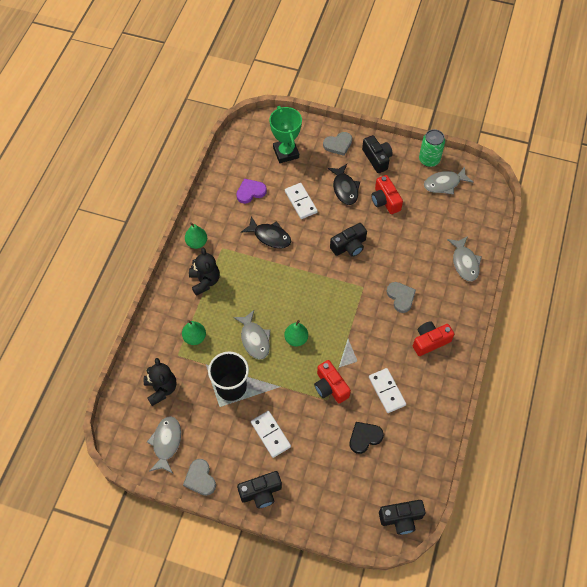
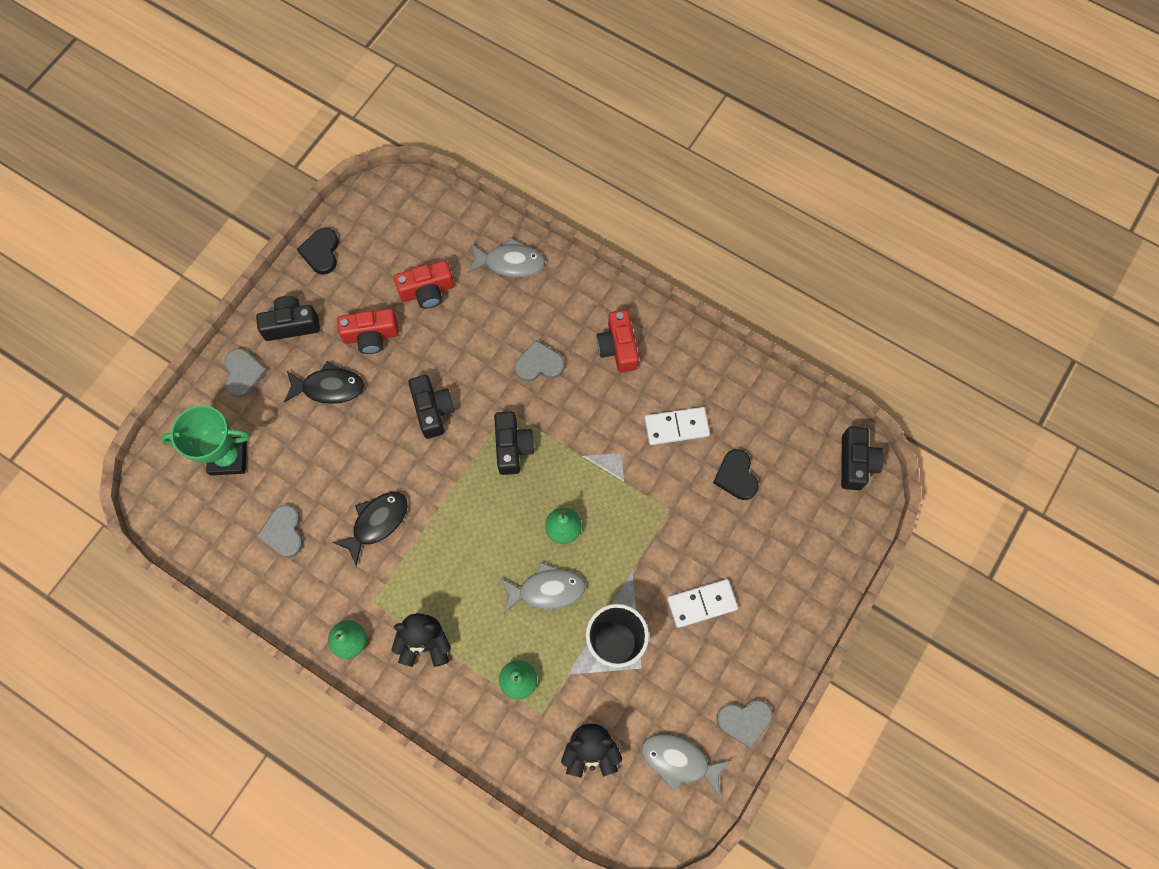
camera: 75 degrees left, 10 degrees up
purple heart [236,178,267,204] -> grey heart [257,505,303,557]
black camera [237,471,282,508] -> black camera moved to [494,411,535,475]
white domino [285,183,318,219] -> none
red camera [314,360,351,403] -> red camera moved to [394,260,454,309]
green can [419,129,445,167] -> black heart [297,228,339,275]
grey fish [424,166,473,194] -> none

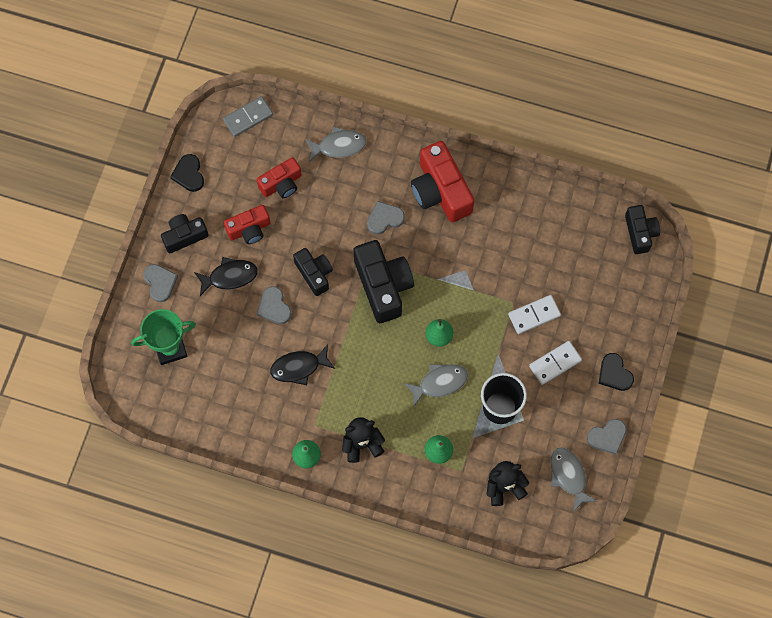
camera: 15 degrees left, 0 degrees up
grey heart [257,505,303,557] -> grey heart moved to [257,286,292,324]
black fish [333,492,408,566] -> black fish turned 135 degrees counterclockwise [270,344,335,385]
black camera [494,411,535,475] -> black camera [353,240,414,323], size x1.67
red camera [596,310,639,373] -> red camera [411,141,474,222], size x1.67
grey fish [641,734,731,796] -> grey fish turned 60 degrees clockwise [550,447,597,512]
white domino [645,407,710,445] -> white domino moved to [508,295,561,334]
black heart [713,449,759,500] -> black heart moved to [599,353,634,391]
none -> grey domino [223,96,273,137]

